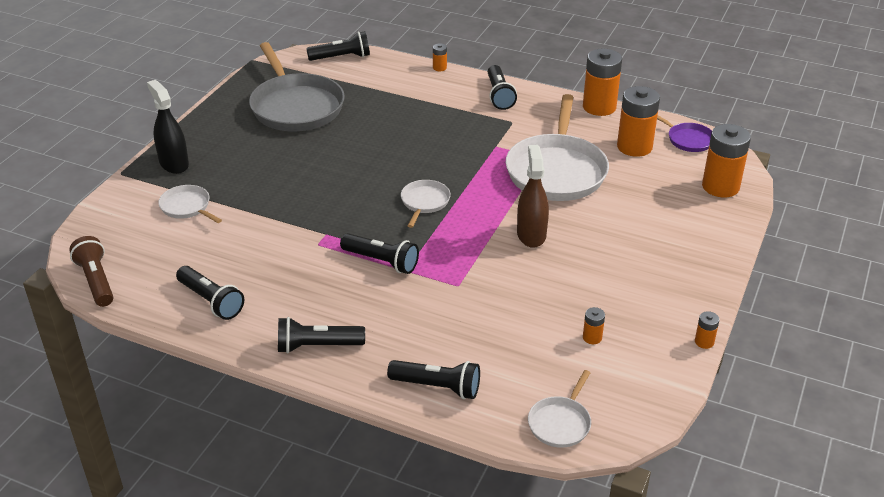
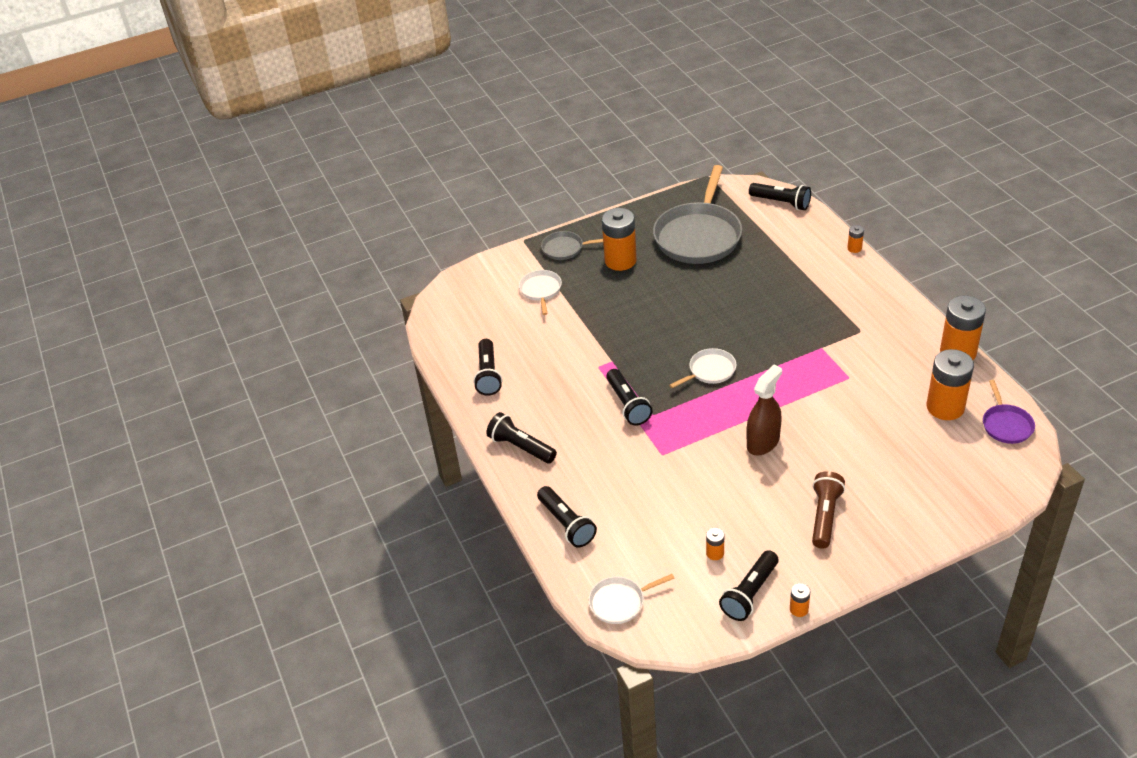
camera: 45 degrees right, 5 degrees up
brown flashlight [69,236,114,307] -> brown flashlight moved to [812,471,845,549]
black spray bottle [147,80,189,174] -> grey pan [541,231,603,260]
black flashlight [488,65,517,110] -> black flashlight moved to [719,550,778,621]
white pan [506,94,609,201] -> none
orange battery [702,124,751,197] -> orange battery moved to [602,208,637,271]

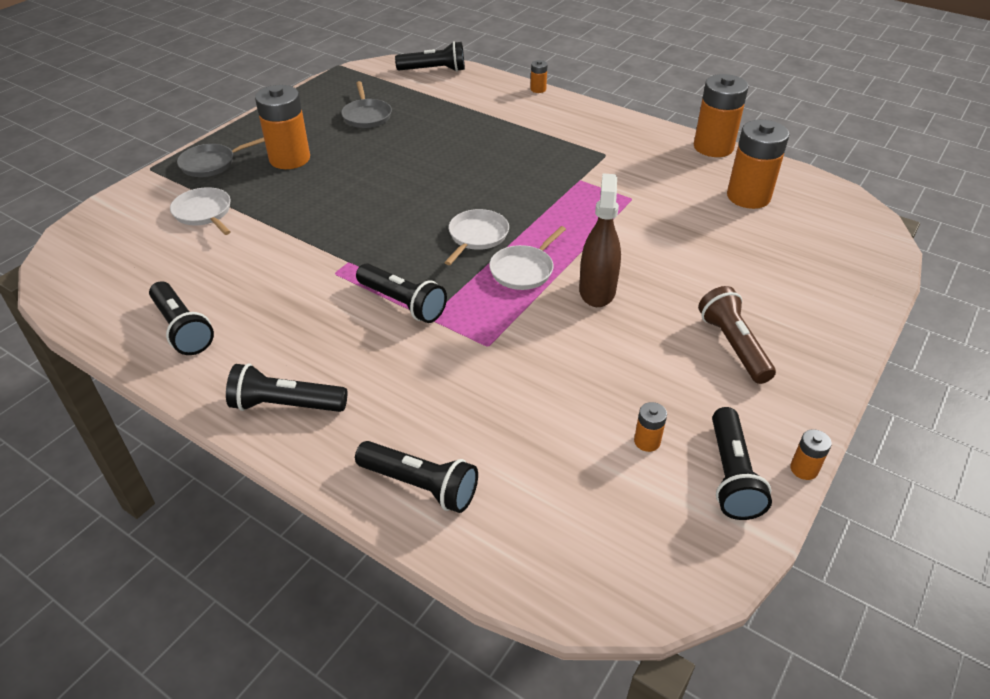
camera: 35 degrees left, 0 degrees up
white pan [589,574,675,624] -> white pan moved to [489,226,566,290]
grey pan [653,165,742,264] -> grey pan [341,81,392,128], size x0.47
purple pan [983,380,1035,444] -> none

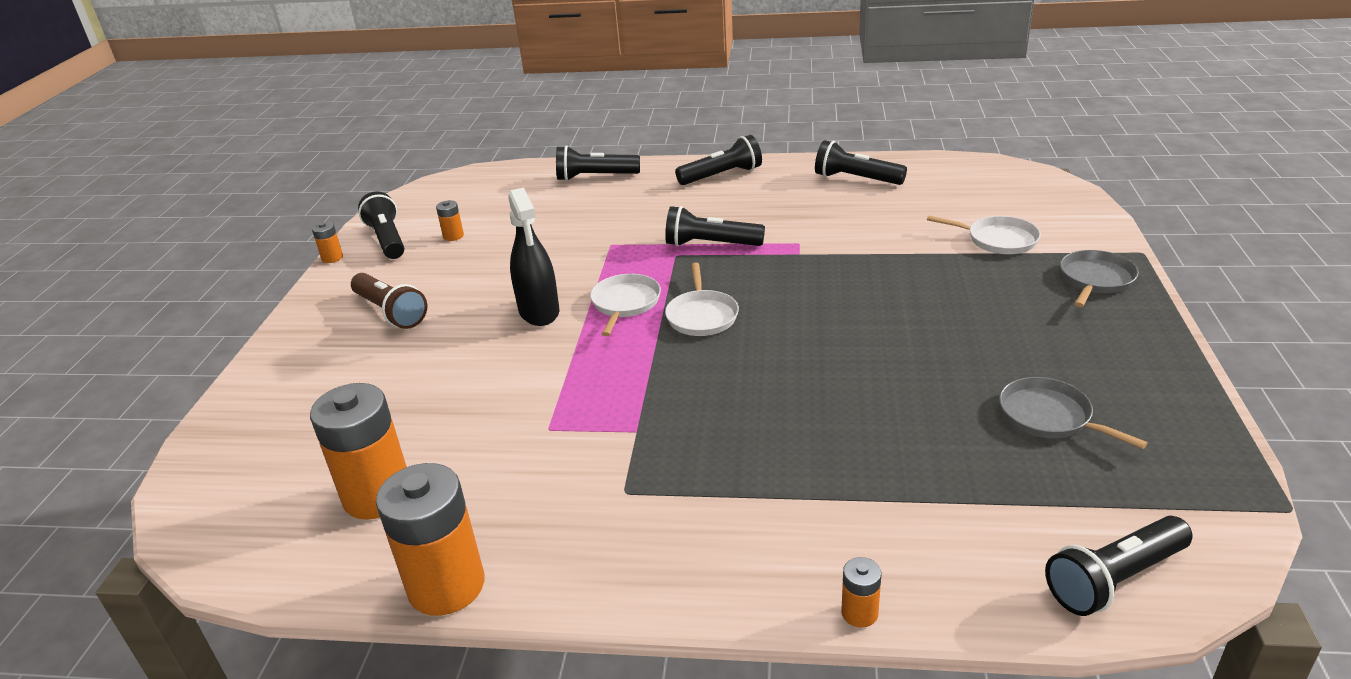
camera: 155 degrees right, 10 degrees down
orange battery [255,85,310,169] -> none
brown spray bottle [579,173,621,307] -> black spray bottle [508,187,559,326]

